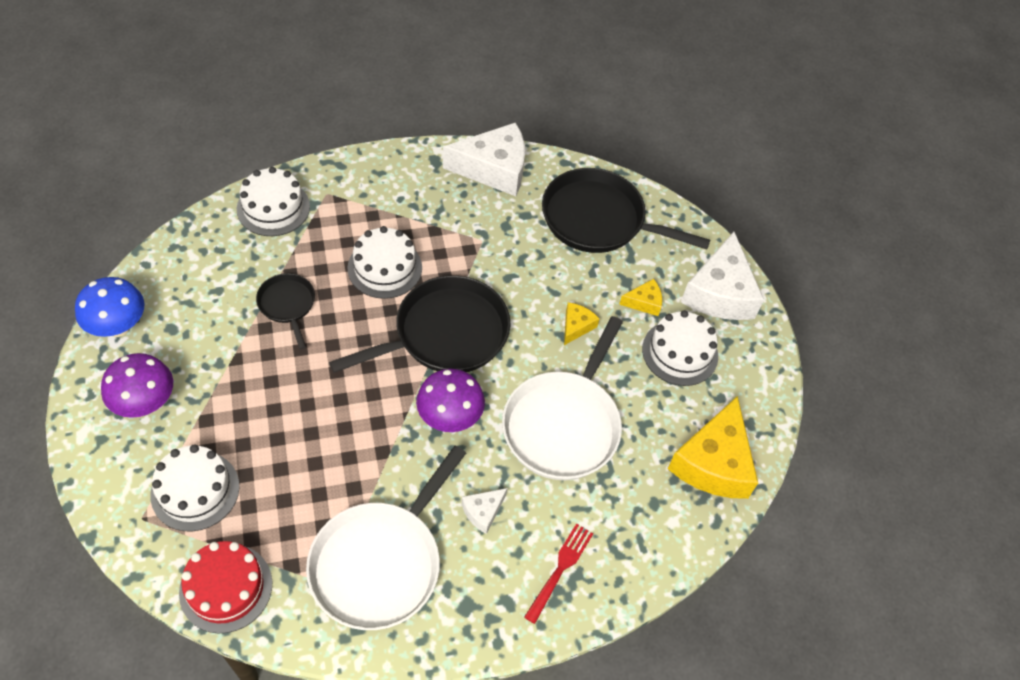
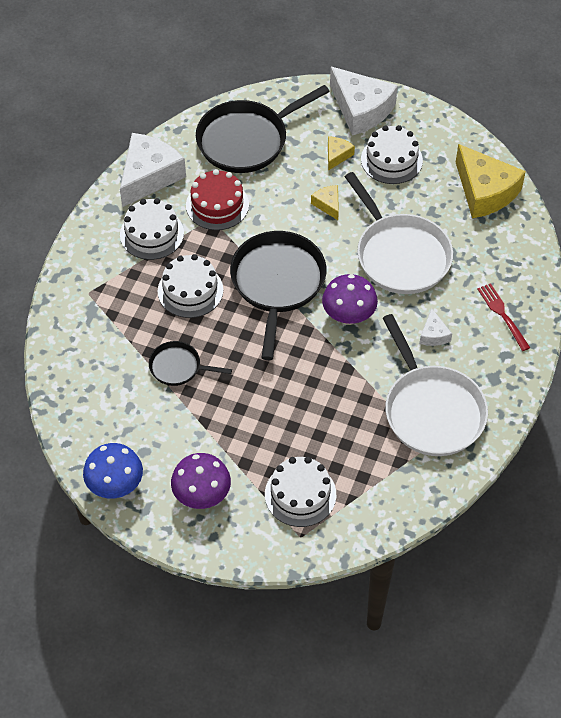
camera: 50 degrees left, 0 degrees up
red cake [179,541,272,633] -> red cake moved to [186,169,249,230]
white cake [237,167,310,236] -> white cake moved to [120,198,184,260]

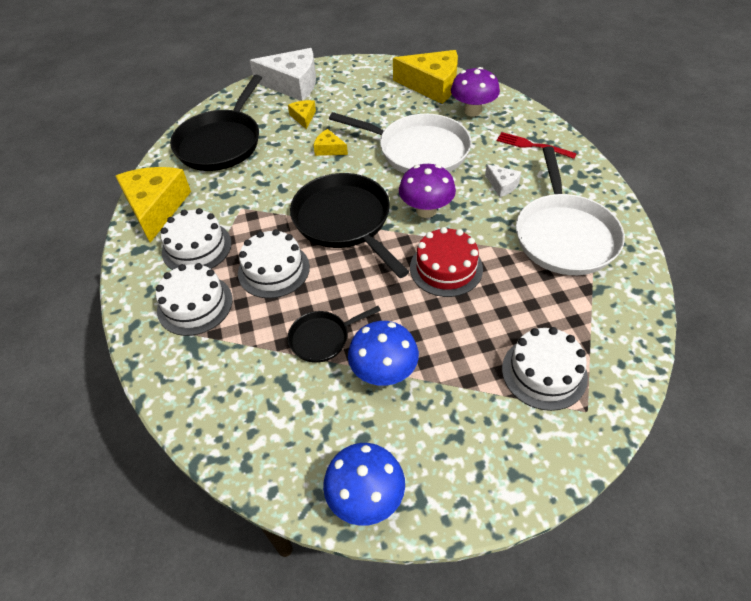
camera: 35 degrees left, 5 degrees down
white cheese [120,133,186,207] -> yellow cheese [116,167,191,243]
purple mushroom [171,453,231,509] -> purple mushroom moved to [451,67,500,117]
red cake [186,169,249,230] -> red cake moved to [410,227,483,297]
white cake [361,125,423,184] -> white cake moved to [156,263,233,336]
white pan [383,314,488,456] -> white pan turned 60 degrees clockwise [516,146,625,275]
none -> blue mushroom [348,321,419,386]

